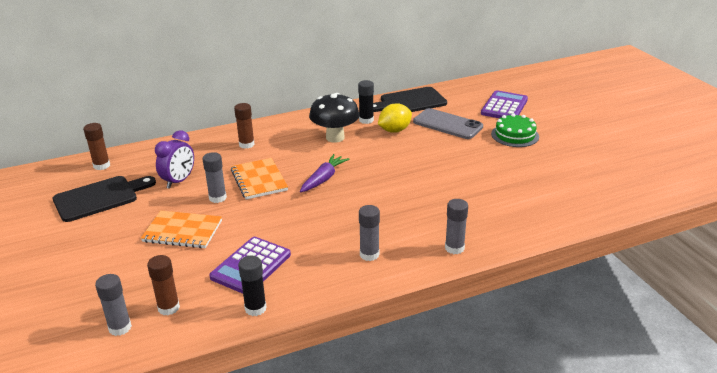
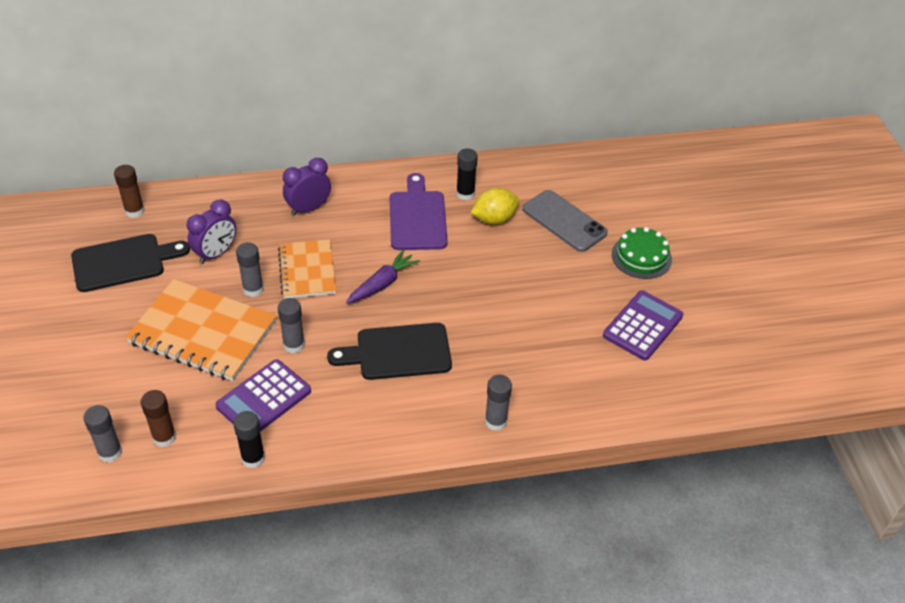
camera: 10 degrees right, 15 degrees up
orange notebook [141,211,222,248] -> orange notebook [125,279,277,381], size x1.59
brown glue stick [234,103,255,149] -> purple clock [283,158,331,216]
black mushroom [309,93,360,143] -> purple cutting board [390,173,448,250]
grey glue stick [359,205,380,261] -> grey glue stick moved to [278,298,305,353]
black cutting board [373,87,447,112] -> black cutting board moved to [327,323,452,380]
purple calculator [481,90,528,118] -> purple calculator moved to [603,291,683,361]

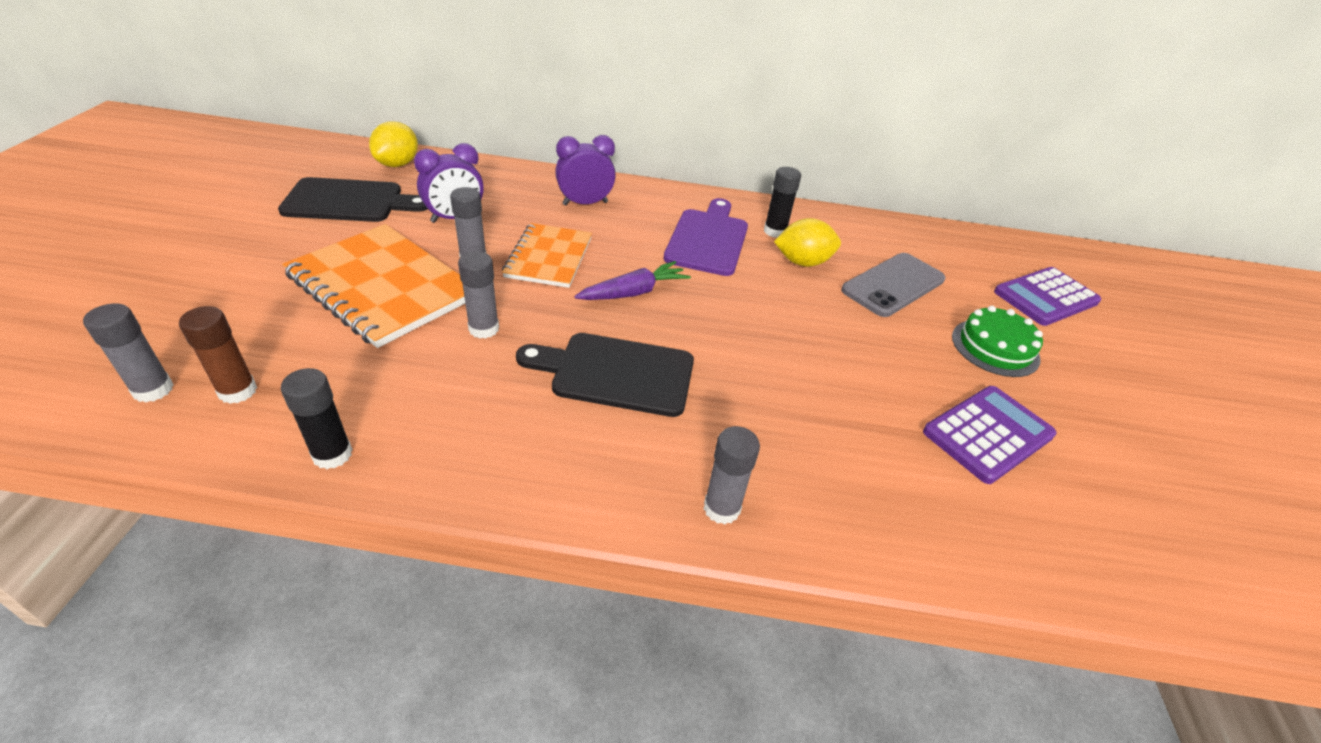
camera: 15 degrees right, 5 degrees down
brown glue stick [114,165,145,218] -> yellow lemon [369,121,418,167]
purple calculator [215,359,311,432] -> purple calculator moved to [994,267,1101,326]
grey phone [522,190,608,252] -> grey phone turned 75 degrees clockwise [841,253,945,317]

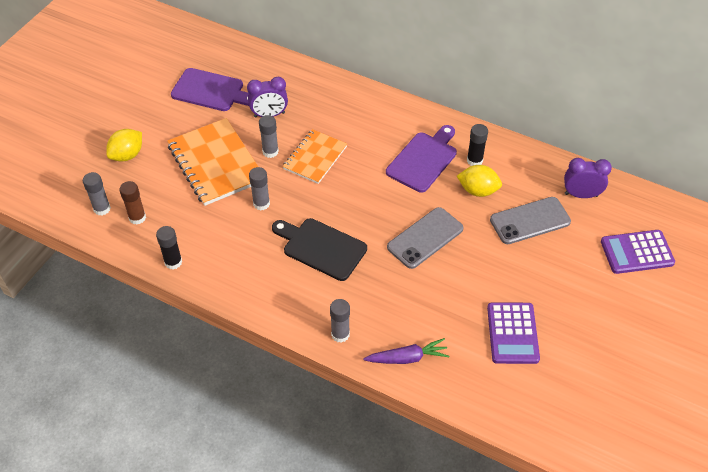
camera: 25 degrees right, 10 degrees up
black cutting board [278,177,428,222] -> purple cutting board [171,68,249,111]
yellow lemon [369,121,418,167] -> yellow lemon moved to [106,129,142,162]
purple clock [555,135,616,206] -> purple clock moved to [564,158,612,198]
purple carrot [574,261,691,300] -> purple carrot moved to [363,338,450,364]
purple calculator [923,386,1057,484] -> purple calculator turned 105 degrees clockwise [487,302,540,364]
green cake [952,306,1043,377] -> none
none -> grey phone [387,207,464,269]

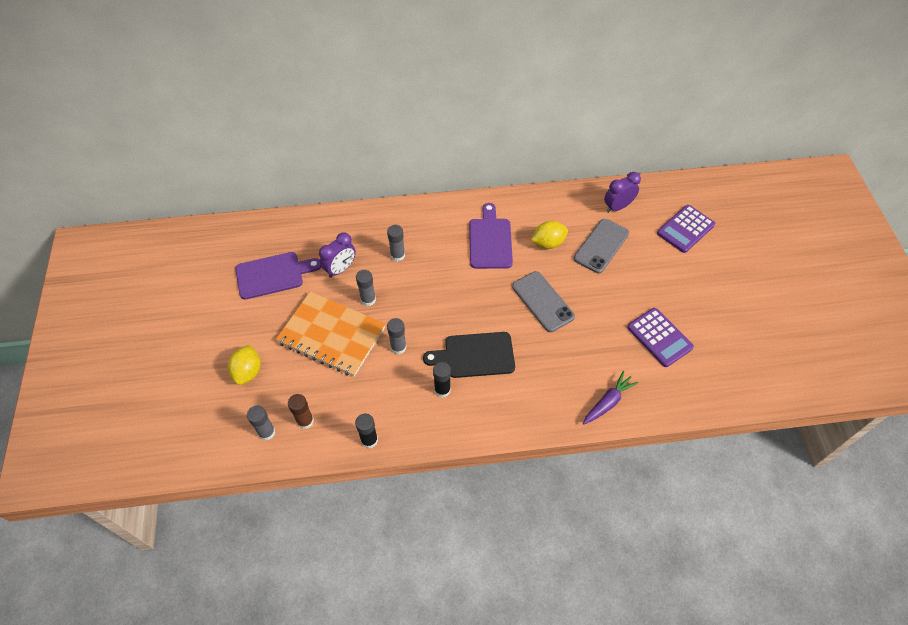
camera: 35 degrees left, 5 degrees up
orange notebook [282,129,347,184] -> none
grey glue stick [330,299,350,343] -> grey glue stick moved to [387,225,405,262]
grey phone [387,207,464,269] -> grey phone turned 45 degrees counterclockwise [512,271,575,332]
black glue stick [467,124,488,166] -> black glue stick moved to [433,362,451,397]

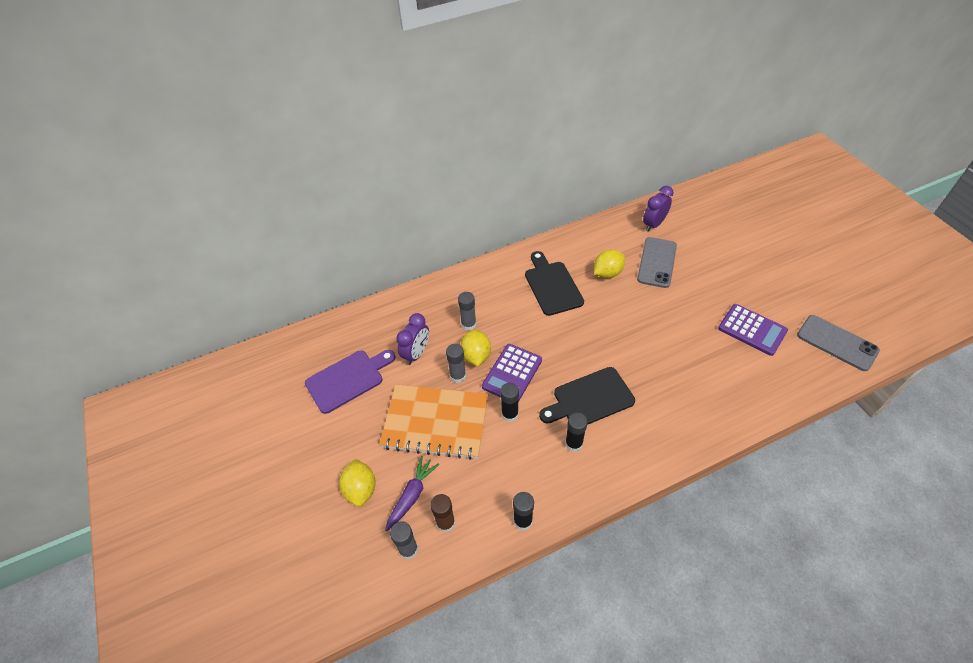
camera: 15 degrees left, 5 degrees down
grey glue stick [387,318,407,354] -> black glue stick [500,383,519,422]
purple cutting board [469,203,513,269] -> black cutting board [525,251,584,316]
grey phone [512,271,575,332] -> grey phone moved to [797,315,880,371]
purple carrot [583,371,638,425] -> purple carrot moved to [385,456,439,531]
purple calculator [657,205,715,253] -> purple calculator moved to [482,344,542,402]
none -> yellow lemon [461,329,491,366]

